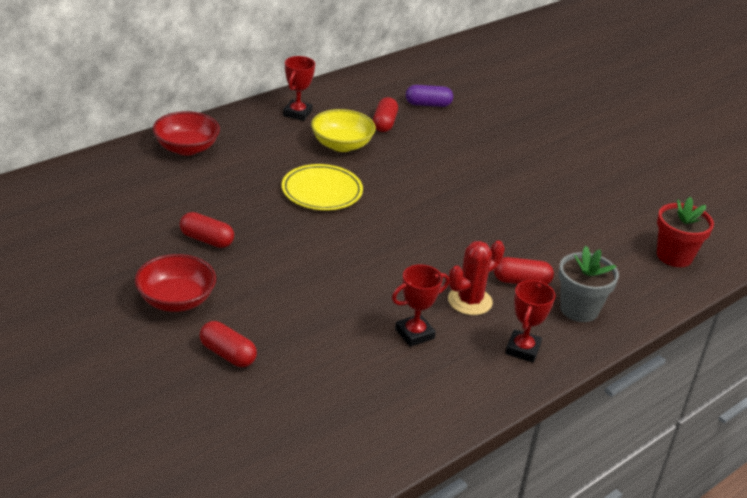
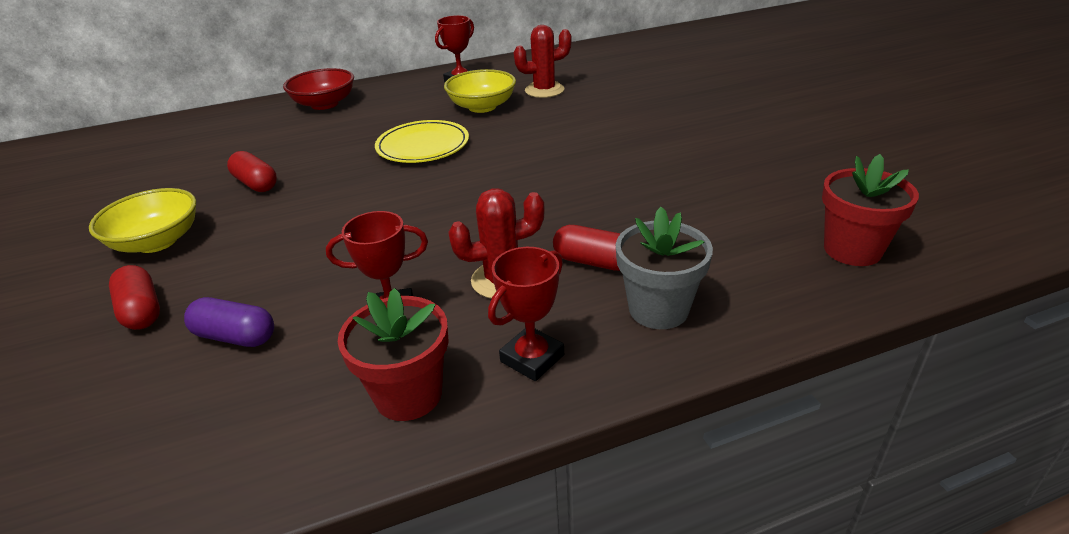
camera: 25 degrees right, 0 degrees up
red bowl [135,254,216,312] -> yellow bowl [89,188,197,253]
red capsule [373,97,398,132] -> red cactus [514,25,572,98]
purple capsule [406,85,453,107] -> purple capsule moved to [184,297,274,347]
none -> red flower pot [338,288,449,421]

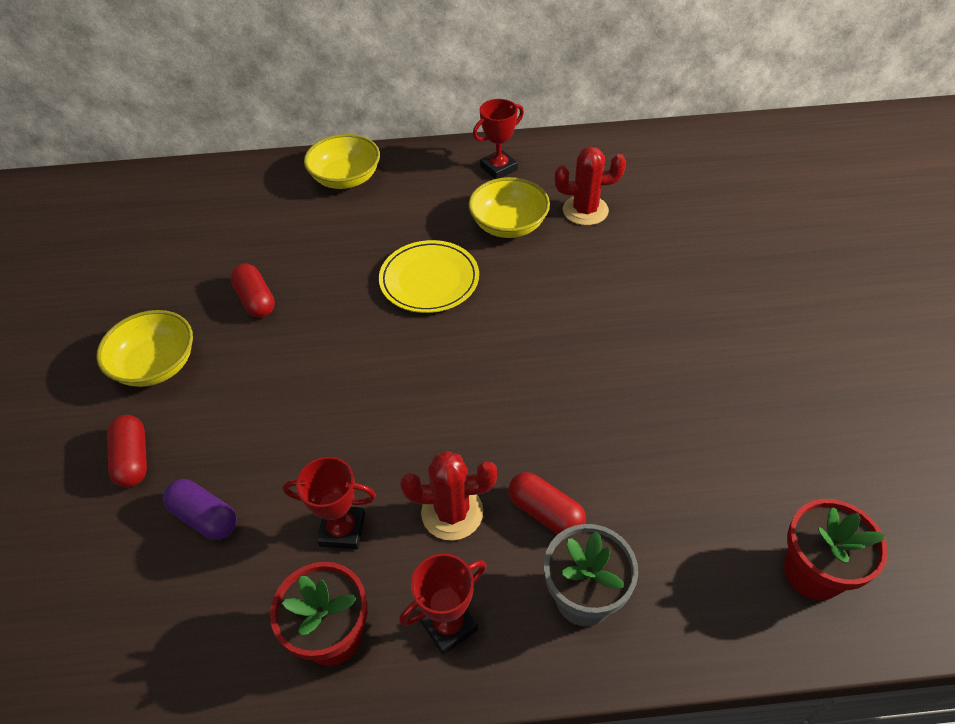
camera: 15 degrees right, 15 degrees up
red bowl [283,68,354,110] -> yellow bowl [304,134,380,189]

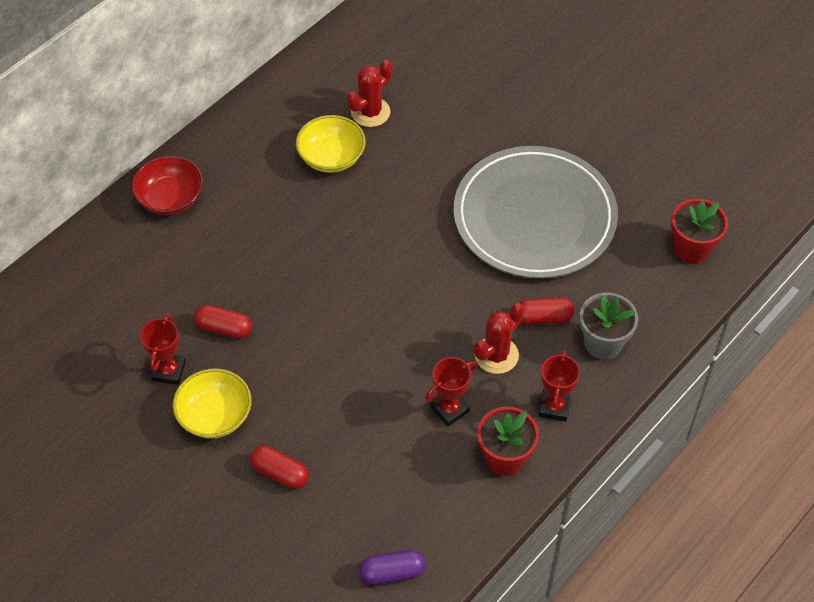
camera: 45 degrees left, 5 degrees up
purple capsule [163,479,237,540] -> purple capsule moved to [359,550,425,585]
yellow bowl [304,134,380,189] -> red bowl [132,156,203,215]
yellow plate [379,240,479,313] -> none
red trophy [473,99,524,179] -> red trophy moved to [140,314,186,385]
none -> grey plate [453,146,618,279]

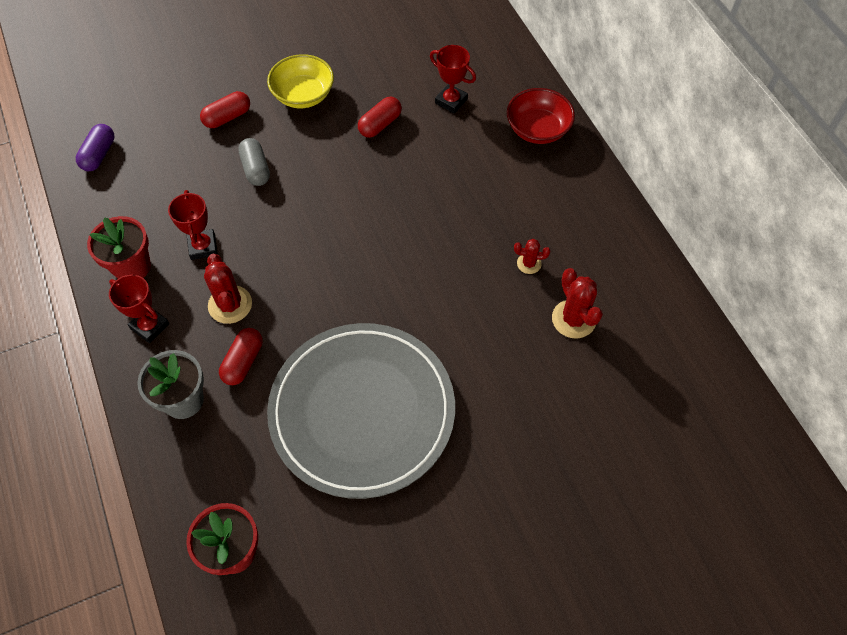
camera: 115 degrees right, 5 degrees up
red trophy [140,314,186,385] -> red trophy moved to [430,45,476,114]
yellow bowl [296,115,366,173] -> red cactus [514,239,550,274]
none -> grey capsule [238,138,270,186]

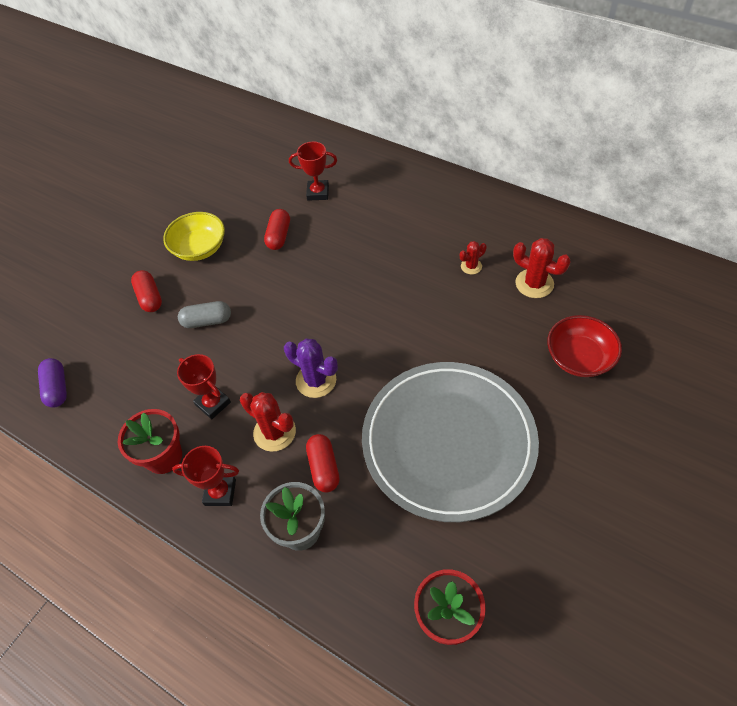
camera: 30 degrees left, 5 degrees down
red capsule [200,91,250,128] -> red capsule turned 45 degrees counterclockwise [131,270,162,312]
grey capsule [238,138,270,186] -> grey capsule turned 45 degrees counterclockwise [178,301,231,328]
red bowl [507,88,575,144] -> red bowl moved to [547,315,622,377]
none -> purple cactus [284,339,338,398]

